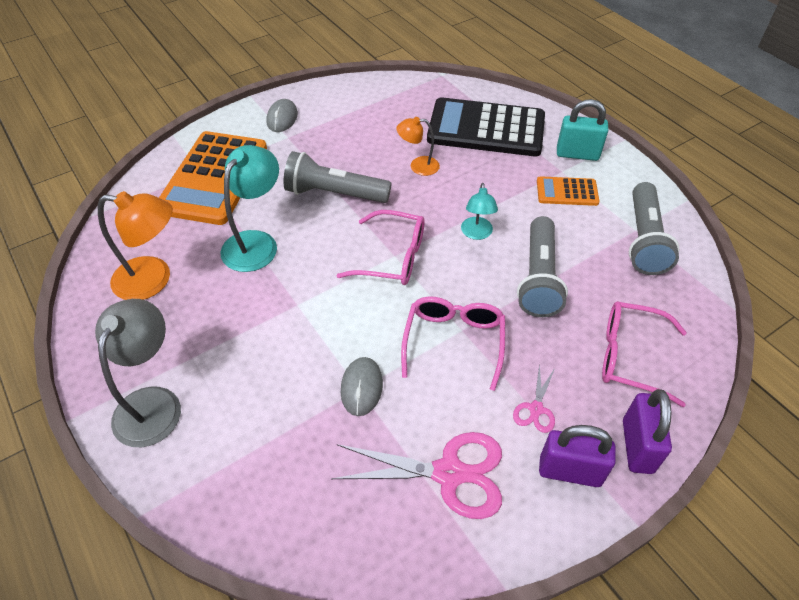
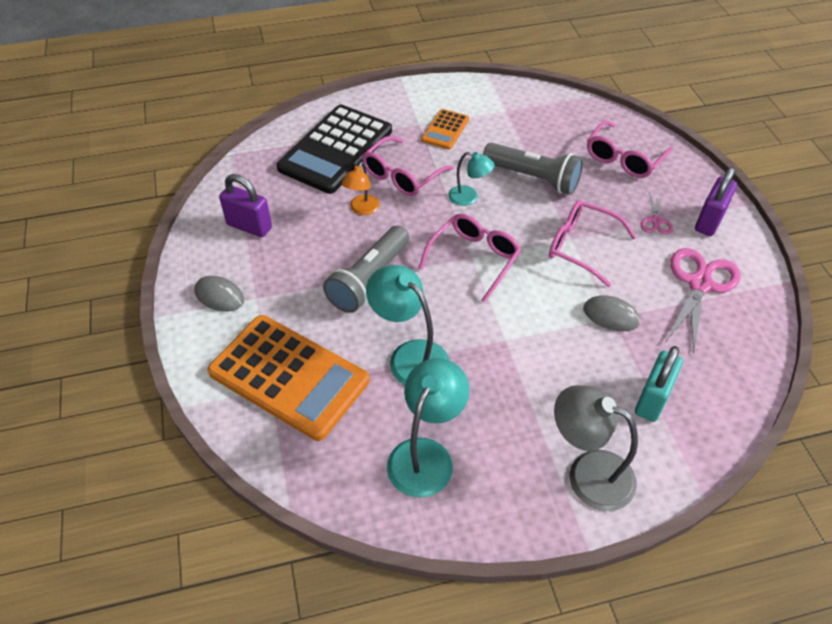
camera: 70 degrees left, 0 degrees up
orange lamp [98,191,173,300] -> turquoise lamp [387,358,470,498]
pink scissors [513,364,555,433] -> pink scissors turned 60 degrees clockwise [641,192,673,235]
turquoise padlock [557,99,608,161] -> turquoise padlock moved to [635,346,683,422]
purple padlock [623,389,672,474] -> purple padlock moved to [219,174,272,237]
grey flashlight [629,182,679,275] -> none
none -> pink glasses [362,136,454,196]

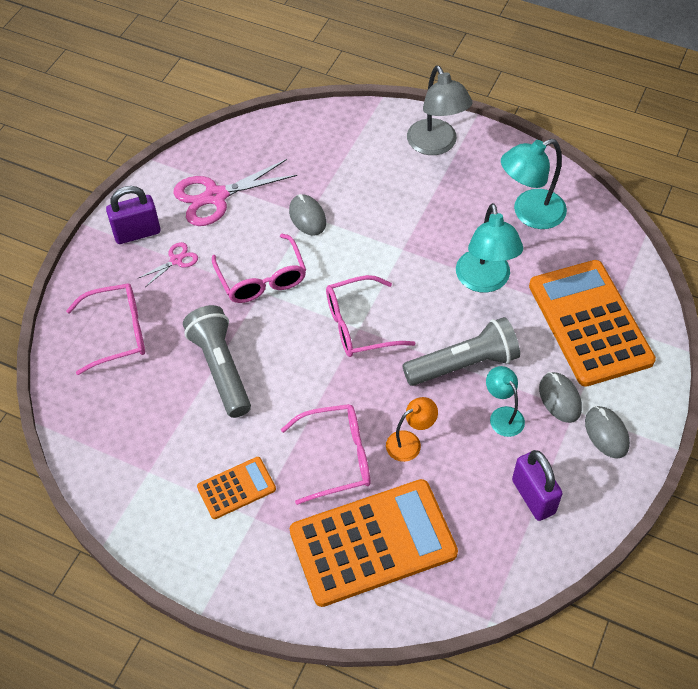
camera: 140 degrees left, 5 degrees up
black calculator [277,105,392,194] -> orange calculator [290,479,458,607]
turquoise lamp [448,152,495,206] -> turquoise lamp moved to [486,366,525,437]
turquoise padlock [635,346,683,422] -> none
none -> grey mouse [539,372,582,423]

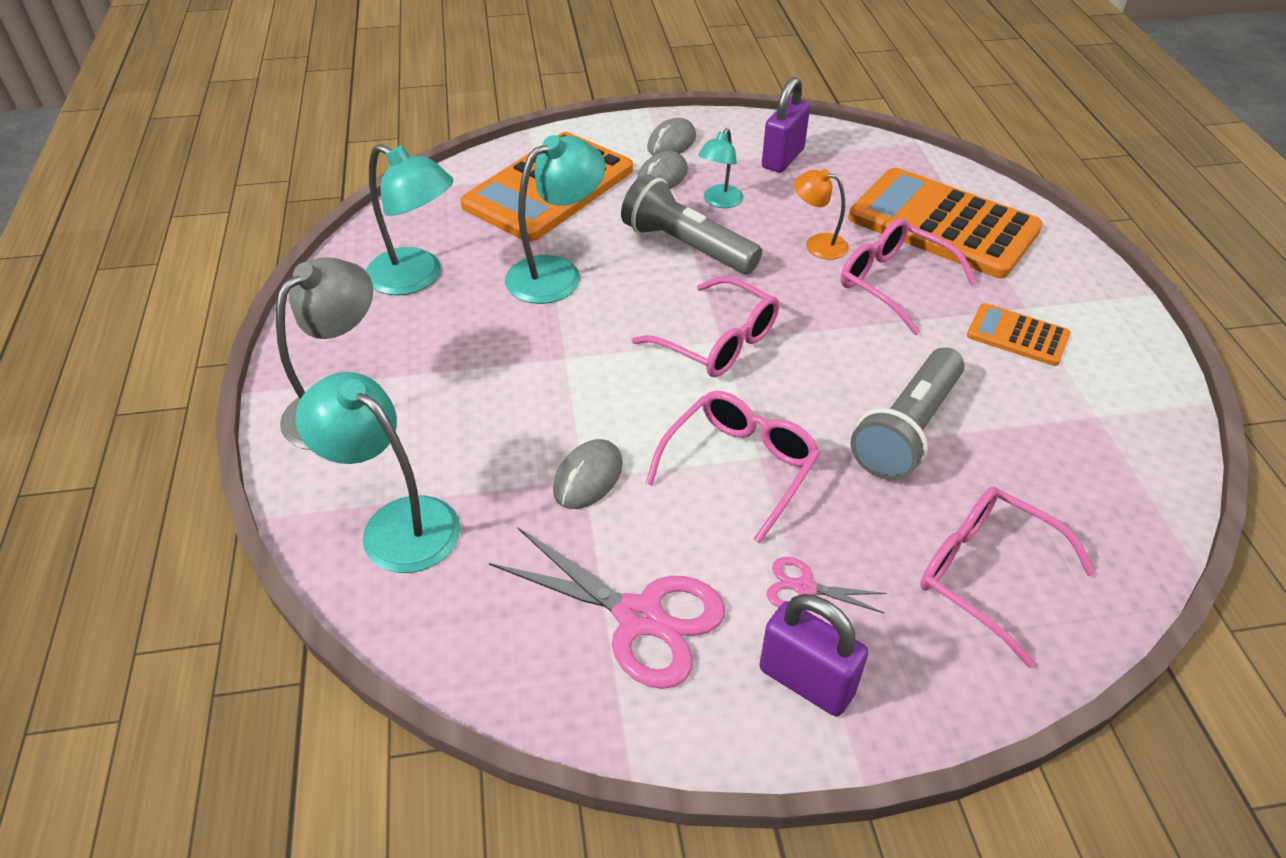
camera: 125 degrees left, 10 degrees down
none -> turquoise lamp [296,372,461,573]

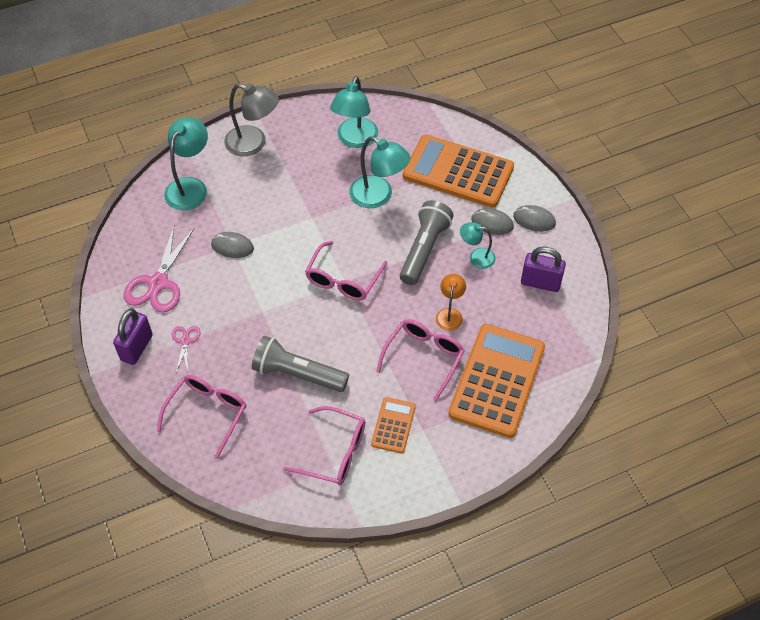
camera: 75 degrees right, 10 degrees up
pink glasses [645,391,820,544] -> pink glasses moved to [283,406,365,485]

